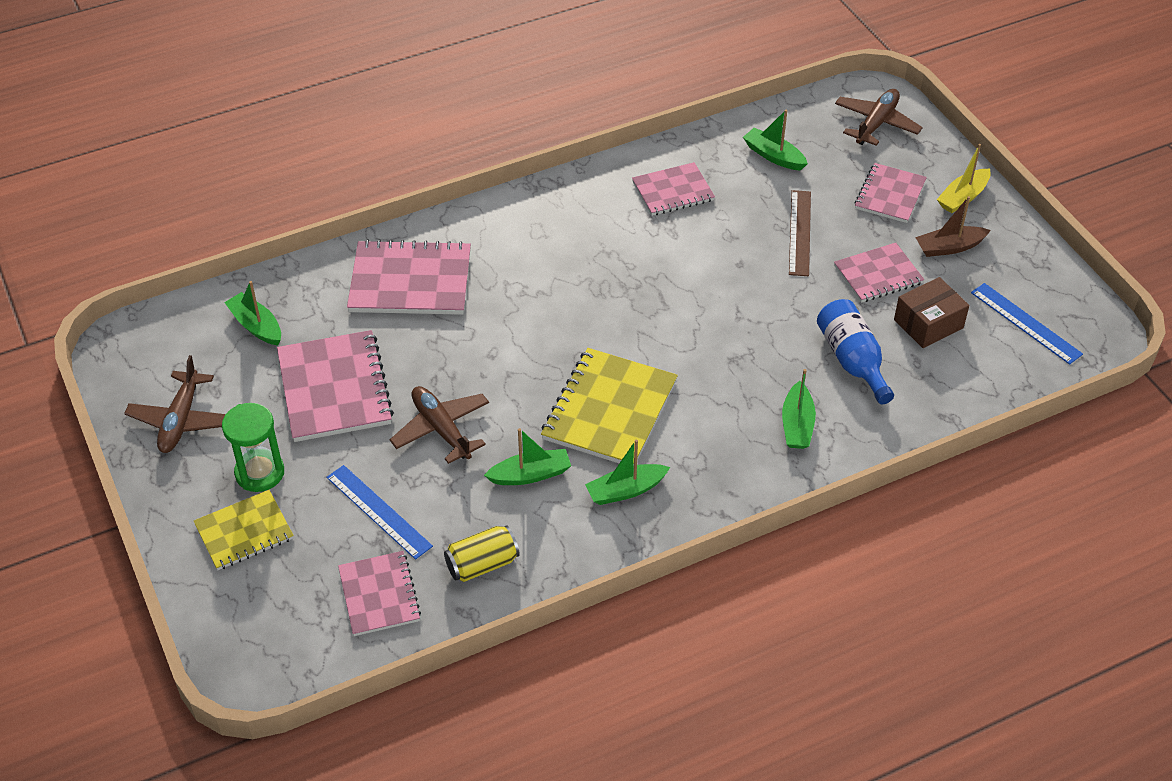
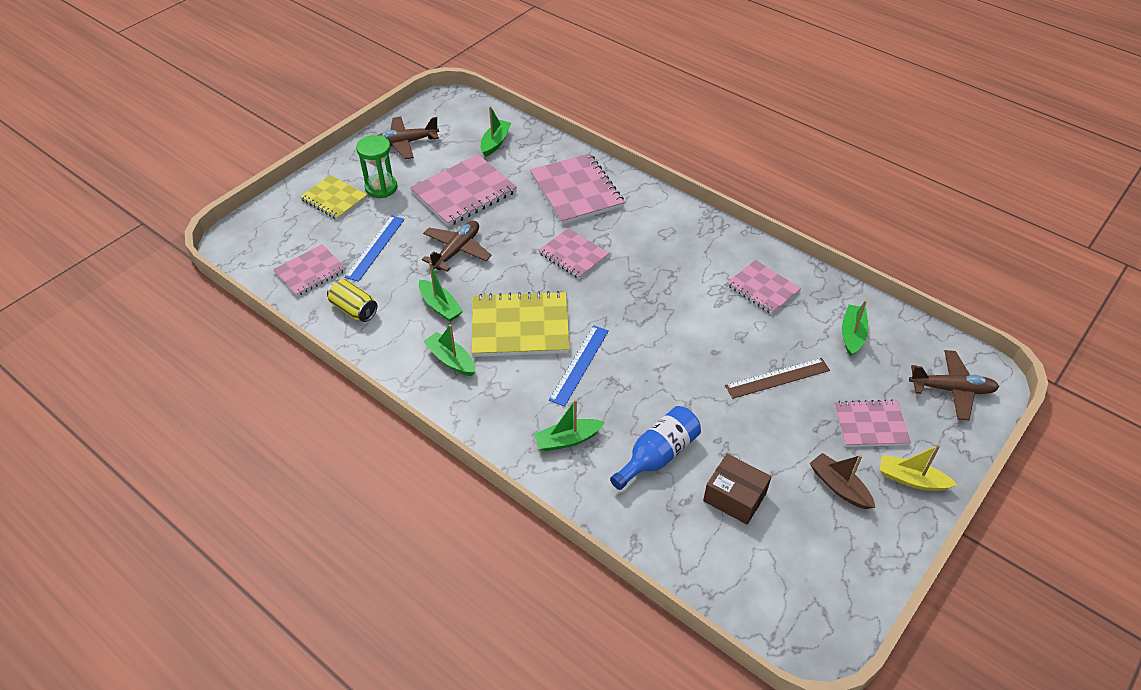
camera: 65 degrees right, 0 degrees up
pink notebook [834,243,924,303] -> pink notebook moved to [539,228,609,279]
blue ruler [971,283,1083,365] -> blue ruler moved to [549,325,609,407]

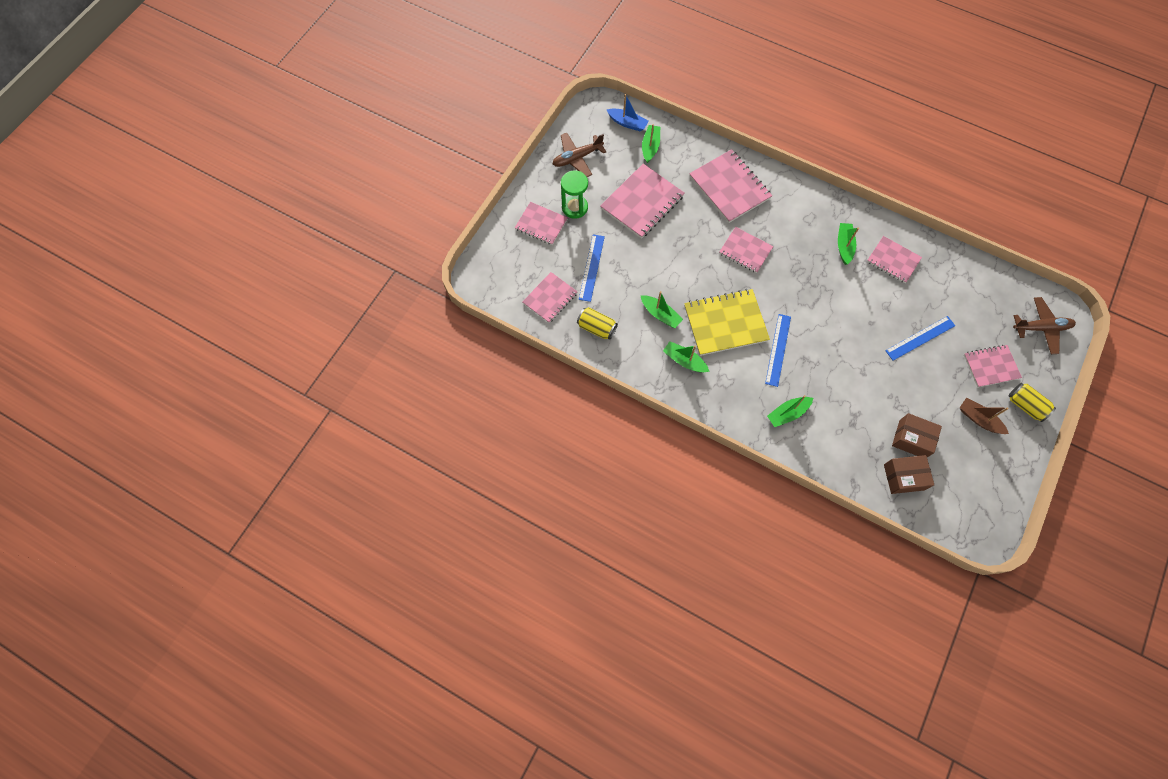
camera: 10 degrees left, 20 degrees up
yellow notebook [300,175,367,220] -> pink notebook [515,202,568,245]
brown plane [422,221,492,272] -> none
blue bottle [610,406,701,490] -> none
brown ruler [725,358,830,399] -> blue ruler [885,316,955,361]
green boat [842,300,868,357] -> green boat moved to [838,223,859,265]
yellow boat [880,444,957,491] -> yellow can [1008,383,1056,422]
none -> blue boat [607,94,649,131]
none -> brown box [884,455,934,494]

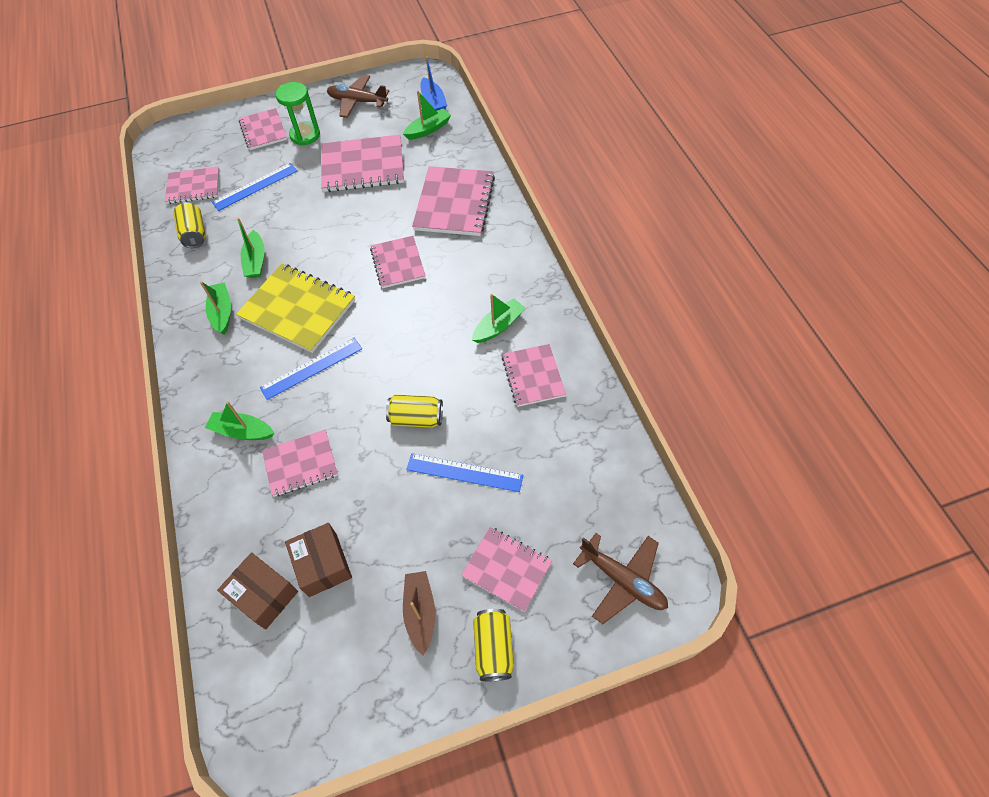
camera: 45 degrees right, 10 degrees down
none -> pink notebook [262,430,338,497]
none -> yellow can [386,395,443,428]

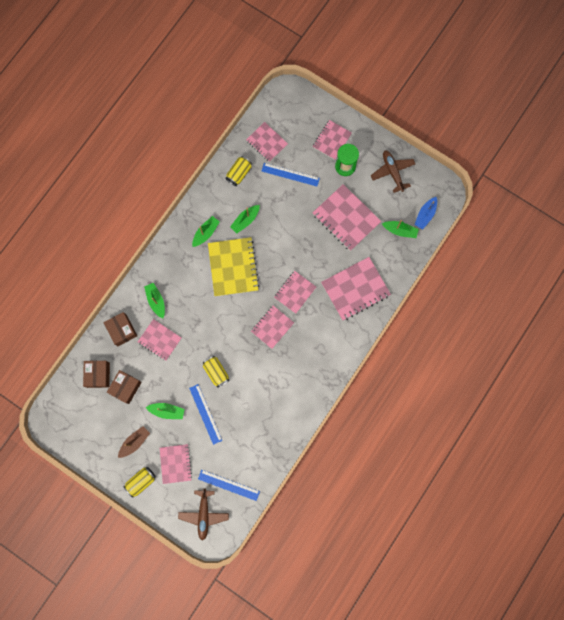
camera: 50 degrees right, 20 degrees up
blue ruler [260,338,362,400] -> blue ruler moved to [198,470,260,501]
green boat [472,294,525,343] -> green boat moved to [146,403,185,419]
pink notebook [502,344,566,407] -> pink notebook moved to [251,305,294,349]
none -> brown box [104,312,137,346]

